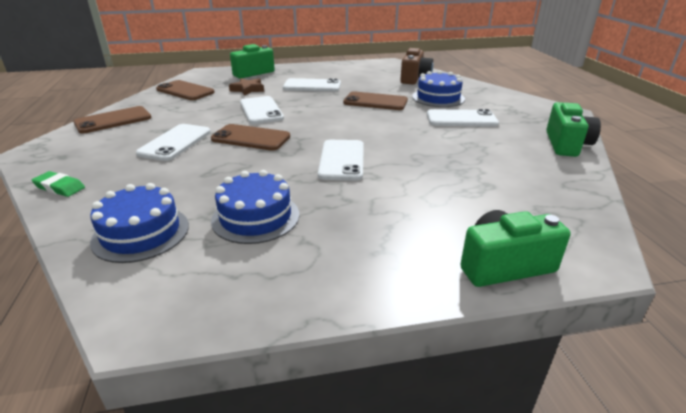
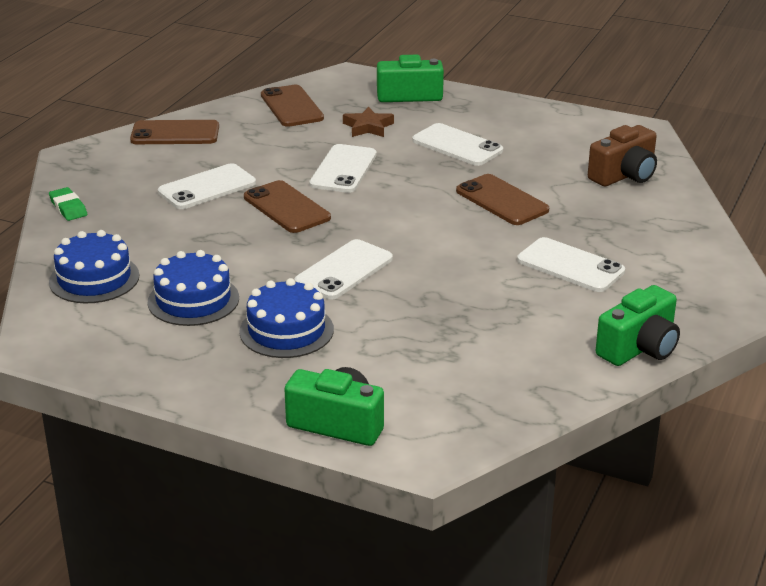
camera: 35 degrees right, 0 degrees up
blue cake [412,70,465,107] -> blue cake moved to [239,278,334,358]

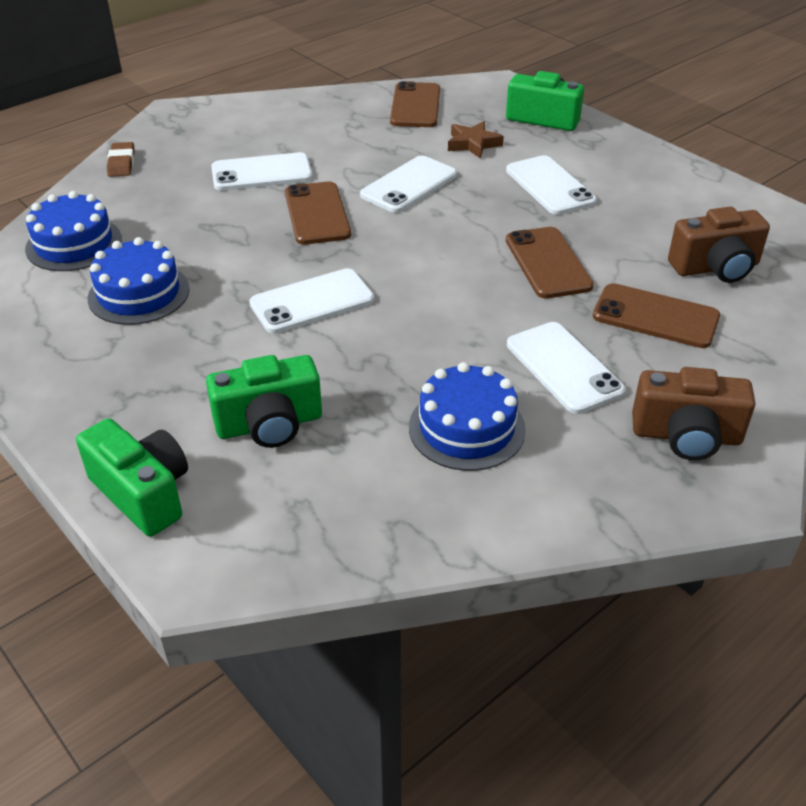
camera: 25 degrees right, 10 degrees up
green eraser [49,187,87,221] -> brown eraser [107,142,135,177]
brown phone [130,120,219,144] -> brown phone moved to [593,283,720,348]
blue cake [239,278,334,358] -> blue cake moved to [409,362,526,471]
green camera [596,285,680,366] -> green camera moved to [206,355,322,448]
none -> brown camera [632,367,755,460]

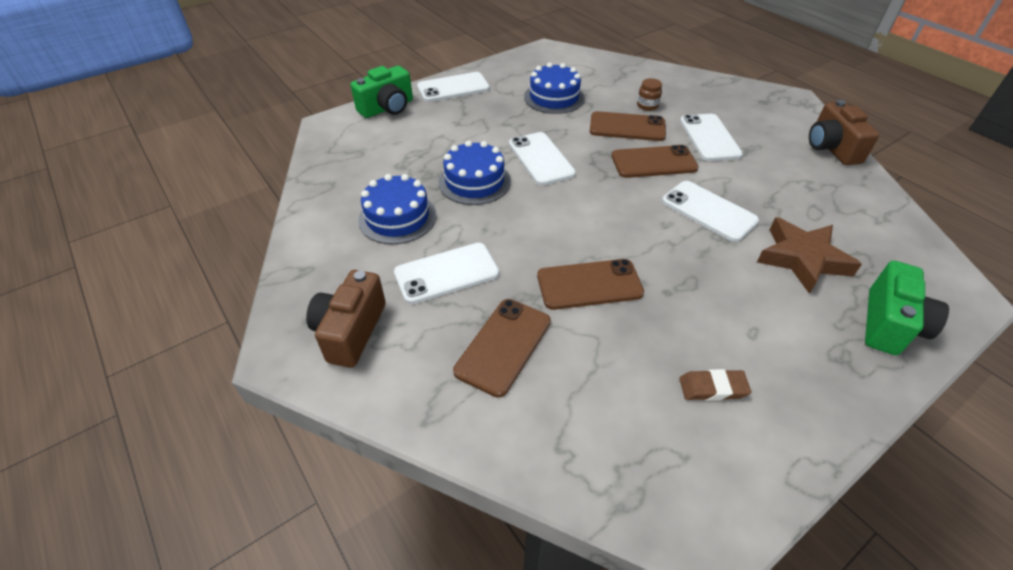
camera: 95 degrees right, 5 degrees up
blue cake [25,191,122,271] -> blue cake moved to [439,140,511,205]
brown eraser [107,142,135,177] -> brown eraser moved to [679,369,751,401]
green camera [206,355,322,448] -> none
brown phone [390,81,440,127] -> brown phone moved to [590,111,666,141]
brown star [448,121,504,159] -> brown star [757,217,862,294], size x1.57
white phone [506,155,597,215] -> white phone moved to [417,72,490,102]
brown camera [668,207,770,283] -> brown camera moved to [809,100,880,165]
none -> brown jar [637,78,662,111]

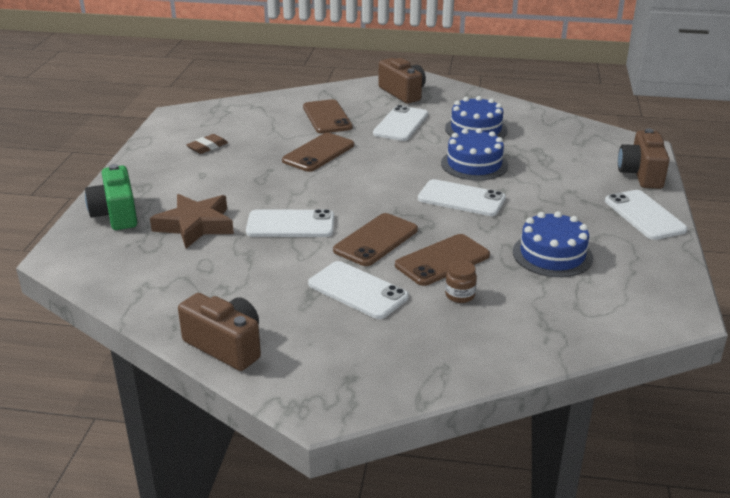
camera: 135 degrees right, 15 degrees down
green camera [350,66,413,118] -> brown camera [618,128,670,189]
white phone [417,72,490,102] -> white phone turned 45 degrees counterclockwise [605,190,688,240]

